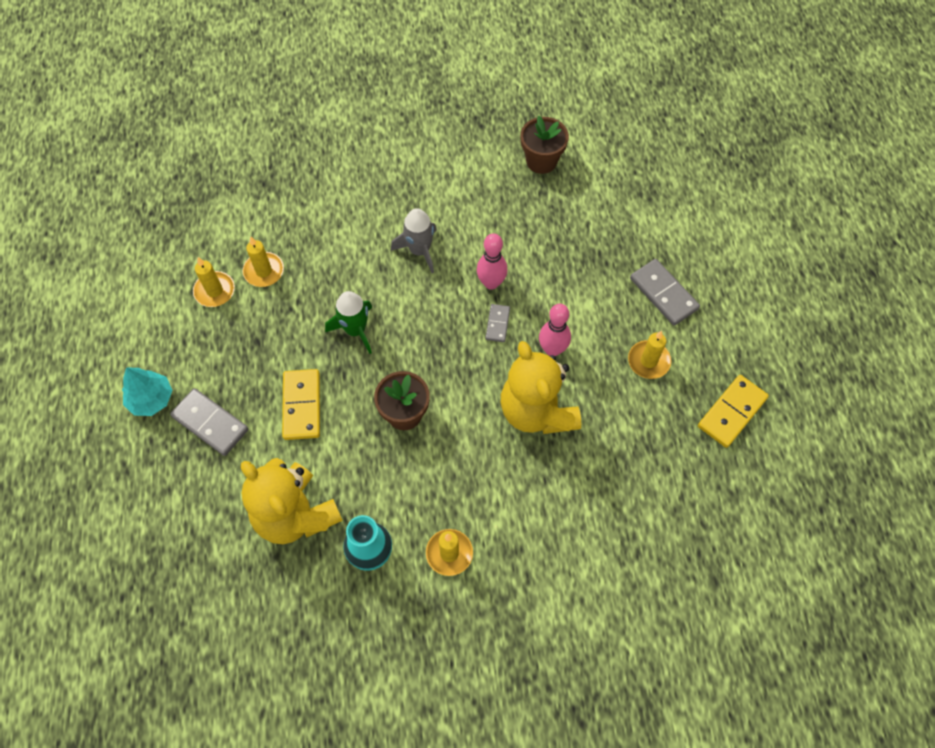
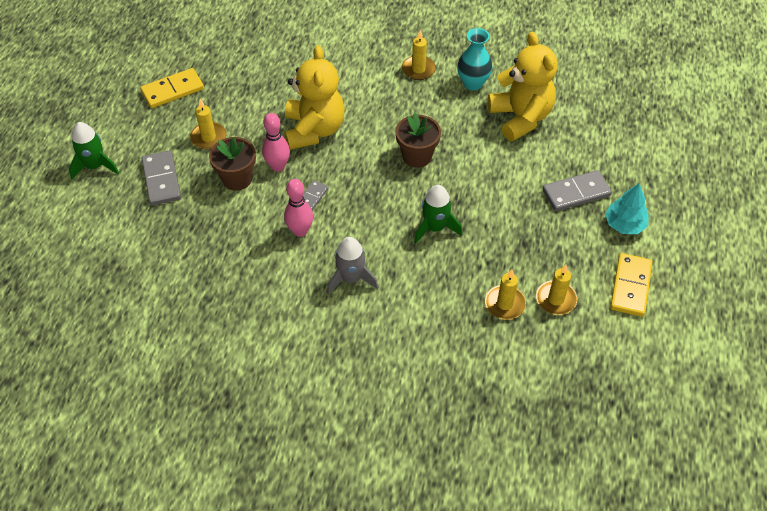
camera: 160 degrees left, 10 degrees down
grey domino [170,388,248,456] -> grey domino turned 75 degrees counterclockwise [543,170,612,211]
yellow domino [282,369,320,440] -> yellow domino moved to [610,253,653,317]
brown flower pot [521,116,569,174] -> brown flower pot moved to [209,137,256,191]
none -> green rocket [69,122,119,179]

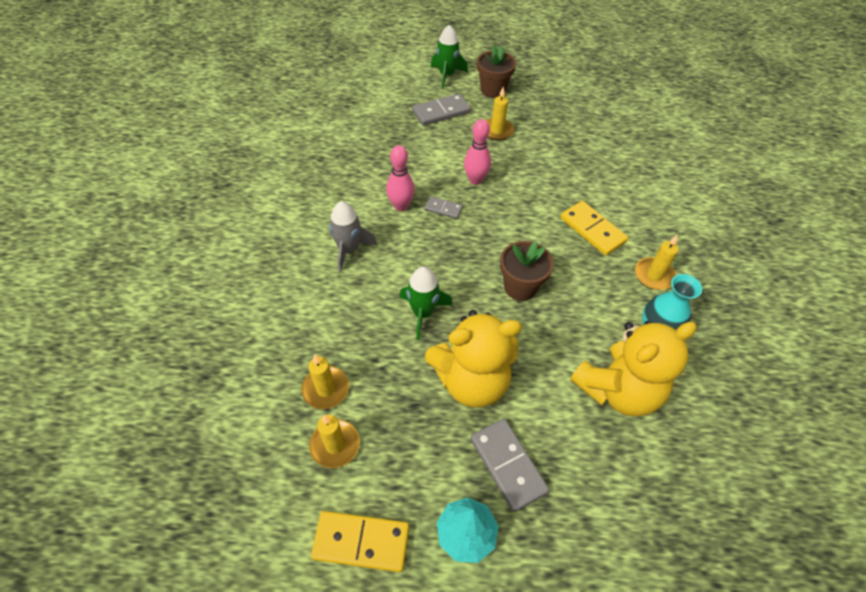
camera: 80 degrees right, 0 degrees up
yellow domino [140,68,204,108] -> yellow domino moved to [561,201,628,256]
brown flower pot [209,137,256,191] -> brown flower pot moved to [477,45,516,98]
yellow teddy bear [285,45,345,150] -> yellow teddy bear moved to [425,310,522,408]

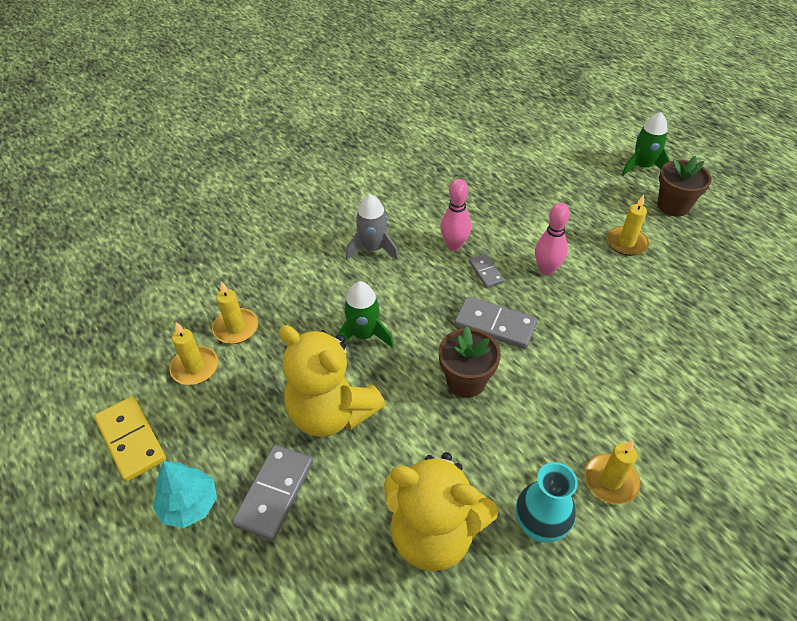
camera: 50 degrees right, 5 degrees down
grey domino [412,94,471,126] -> grey domino moved to [455,297,537,349]
yellow domino [561,201,628,256] -> none

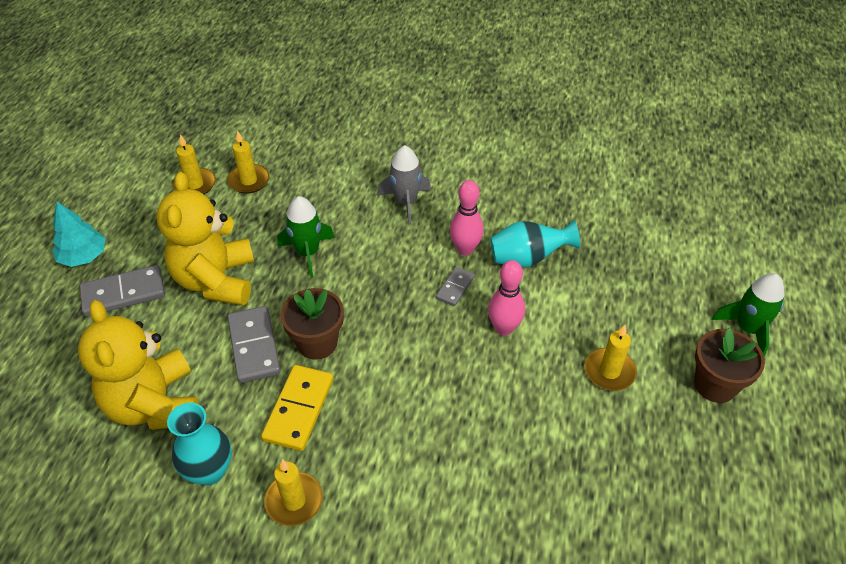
camera: 50 degrees right, 0 degrees up
yellow domino [94,396,166,482] -> yellow domino moved to [261,365,334,451]
grey domino [455,297,537,349] -> grey domino moved to [228,306,280,383]
none -> turquoise vase [490,220,580,268]

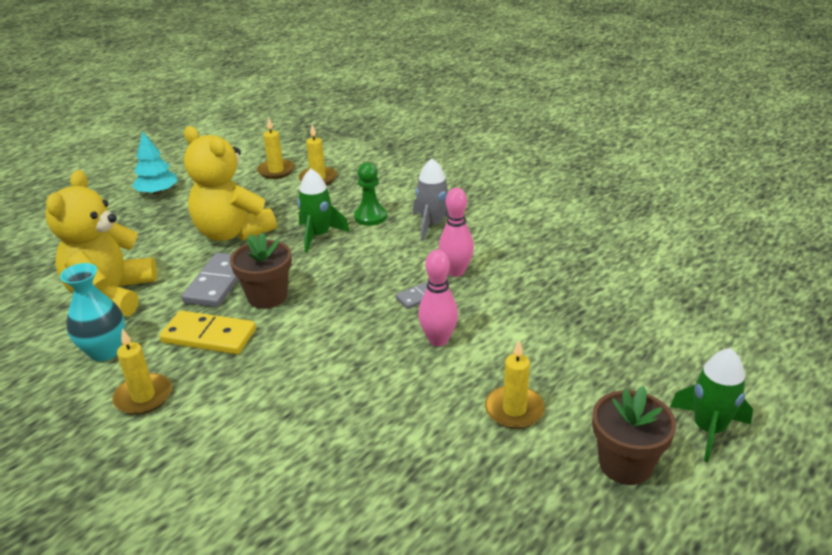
camera: 30 degrees right, 15 degrees down
grey domino [80,265,165,317] -> none
yellow teddy bear [157,172,254,305] -> yellow teddy bear turned 75 degrees counterclockwise [184,126,277,241]
yellow domino [261,365,334,451] -> yellow domino turned 60 degrees clockwise [159,310,256,354]
turquoise vase [490,220,580,268] -> none
none -> green pawn [354,162,387,226]

